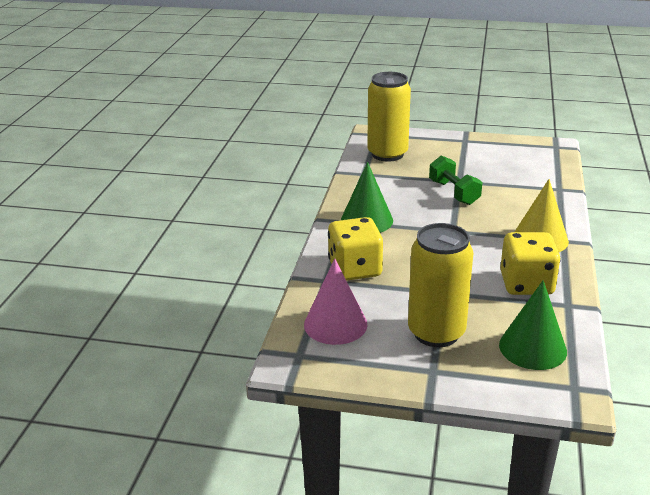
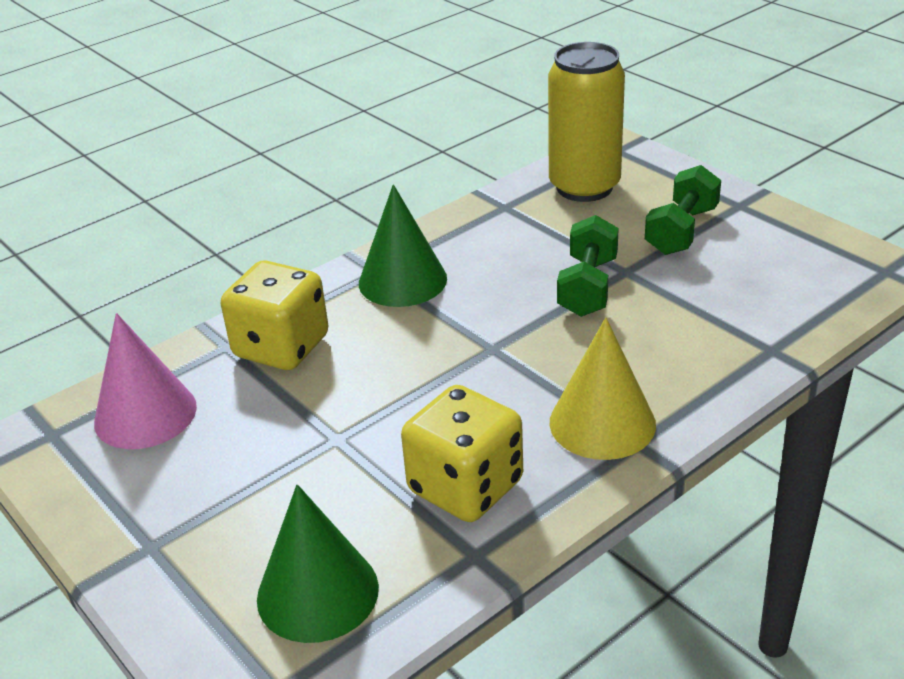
camera: 40 degrees right, 5 degrees up
yellow can [408,223,473,347] -> none
none -> green dumbbell [645,165,721,255]

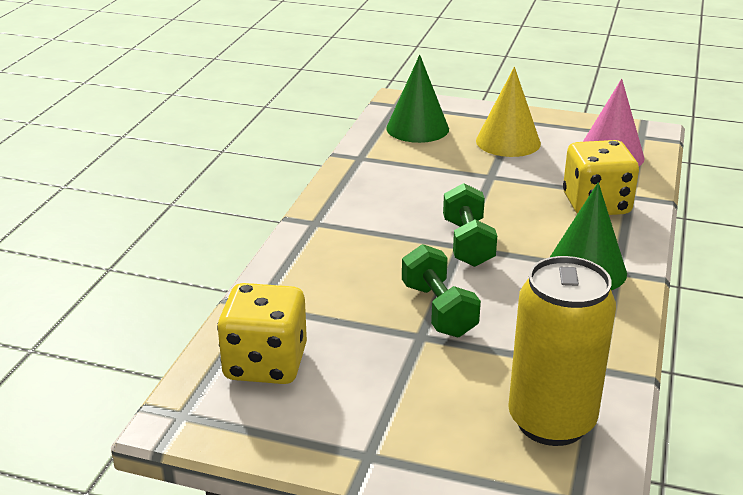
camera: 145 degrees right, 5 degrees down
yellow dice [401,385,523,522] -> yellow dice moved to [217,283,307,384]
yellow cone [550,318,656,460] -> yellow cone moved to [476,67,541,157]
green dumbbell [645,165,721,255] -> green dumbbell moved to [443,183,497,267]

